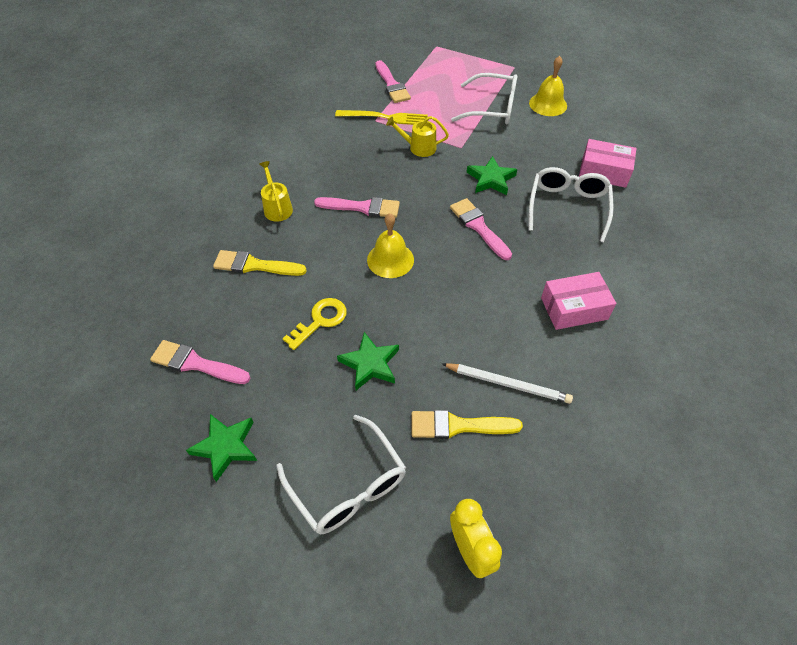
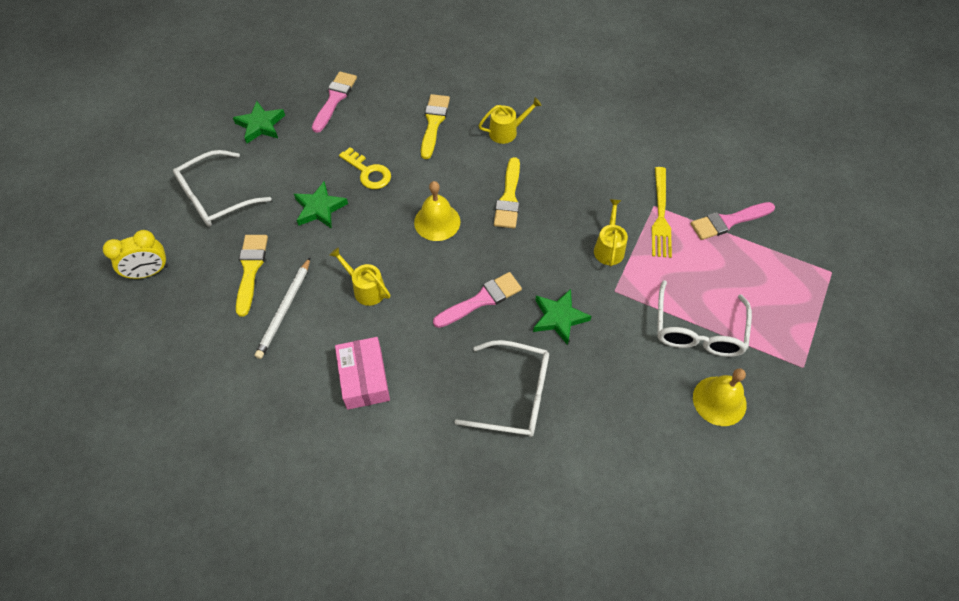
camera: 90 degrees right, 5 degrees up
pink brush [314,197,400,218] -> yellow brush [494,157,520,228]
pink box [579,139,636,188] -> none
none -> yellow watering can [329,247,390,306]

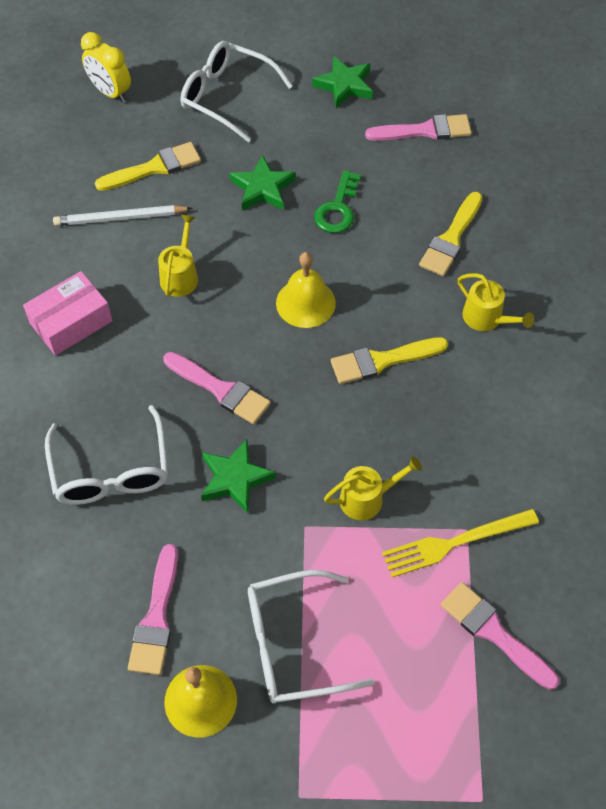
camera: 65 degrees right, 0 degrees up
yellow key [339,147,391,189] -> green key [314,170,361,233]
yellow brush [421,94,450,159] -> yellow brush turned 135 degrees clockwise [419,192,483,276]
none -> pink brush [128,544,178,675]

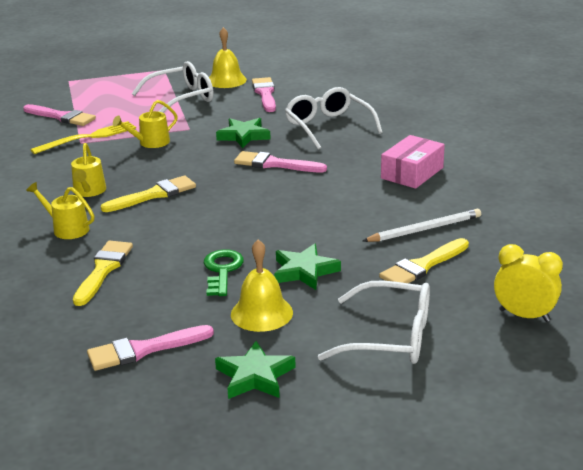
camera: 165 degrees right, 30 degrees down
yellow watering can [158,214,198,297] -> yellow watering can moved to [71,143,106,197]
yellow bell [276,252,336,328] -> yellow bell moved to [231,239,293,332]

